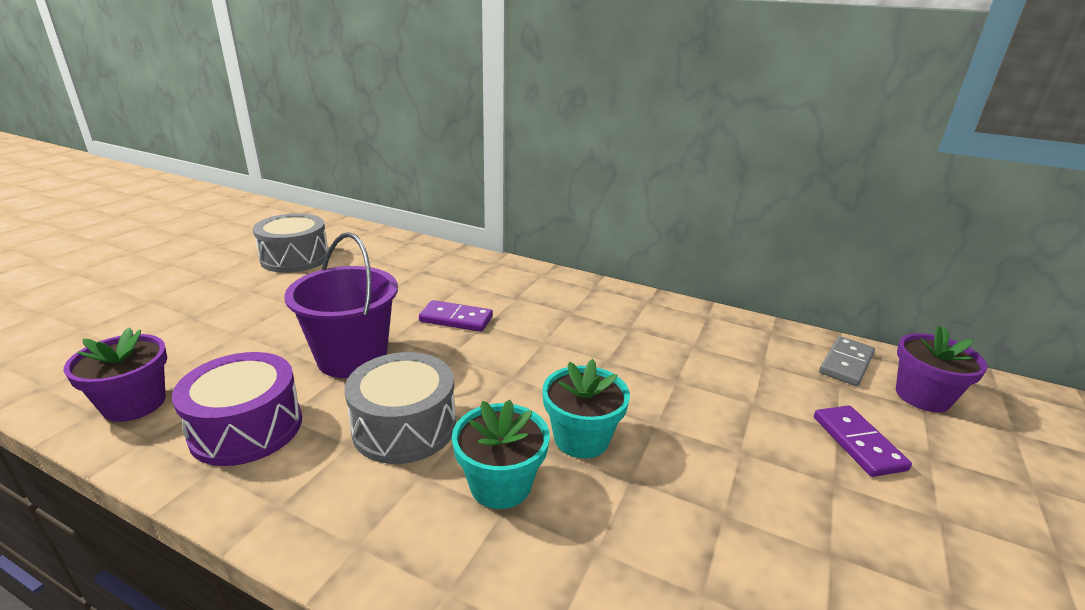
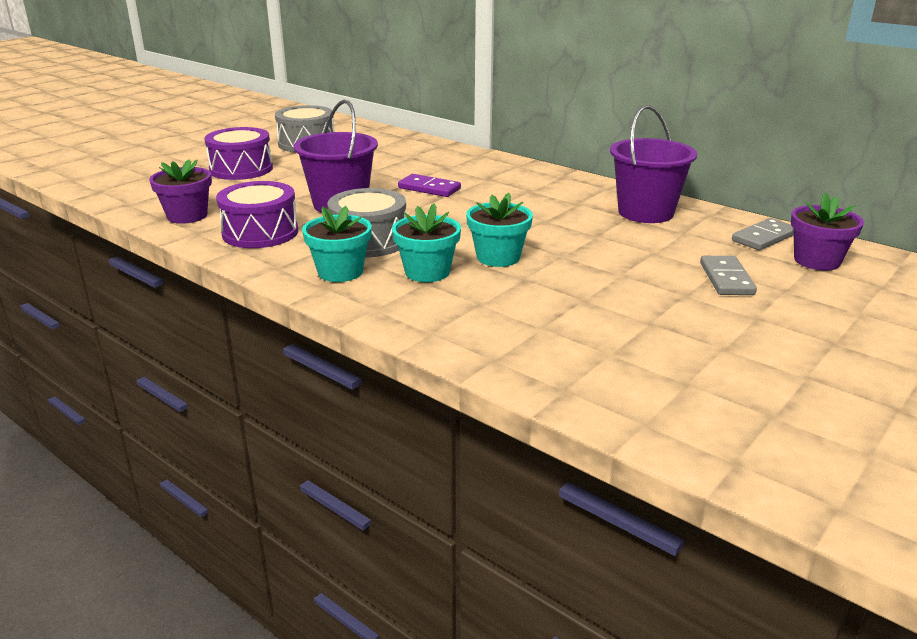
camera: 15 degrees right, 0 degrees up
purple domino [814,405,912,477] -> grey domino [700,256,757,295]
none -> purple drum [204,127,273,180]
none -> turquoise flower pot [302,206,372,282]
none -> purple bucket [610,105,697,223]

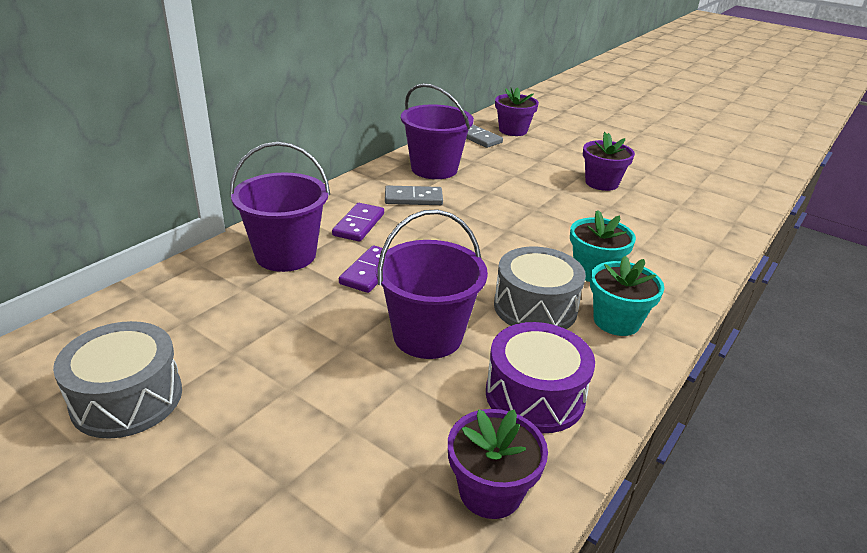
camera: 95 degrees left, 5 degrees up
purple drum [204,127,273,180] -> none
turquoise flower pot [466,193,533,267] -> none
grey domino [700,256,757,295] -> grey domino moved to [385,185,443,205]
none -> purple bucket [230,142,330,272]
none -> purple domino [332,203,384,242]
none -> purple flower pot [583,132,635,191]

